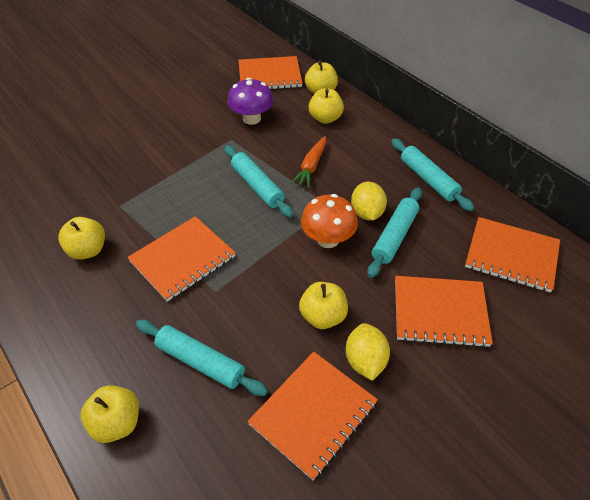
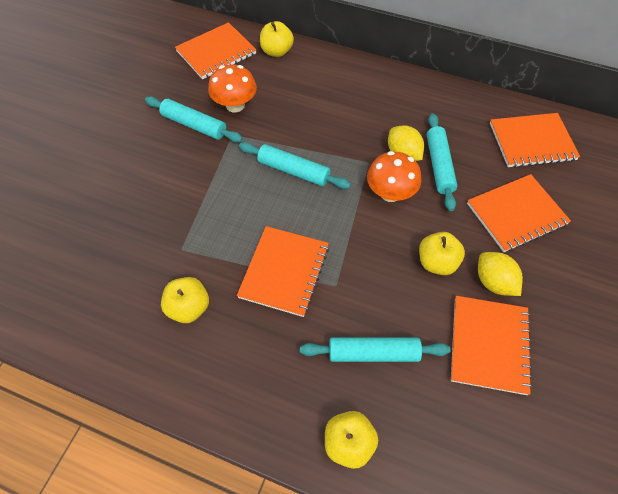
camera: 30 degrees left, 10 degrees up
purple mushroom [228,78,274,125] -> orange mushroom [208,64,257,112]
orange carrot [291,136,326,188] -> none
yellow apple [309,88,344,124] -> none
turquoise rolling pin [391,138,474,211] -> turquoise rolling pin moved to [145,96,243,142]

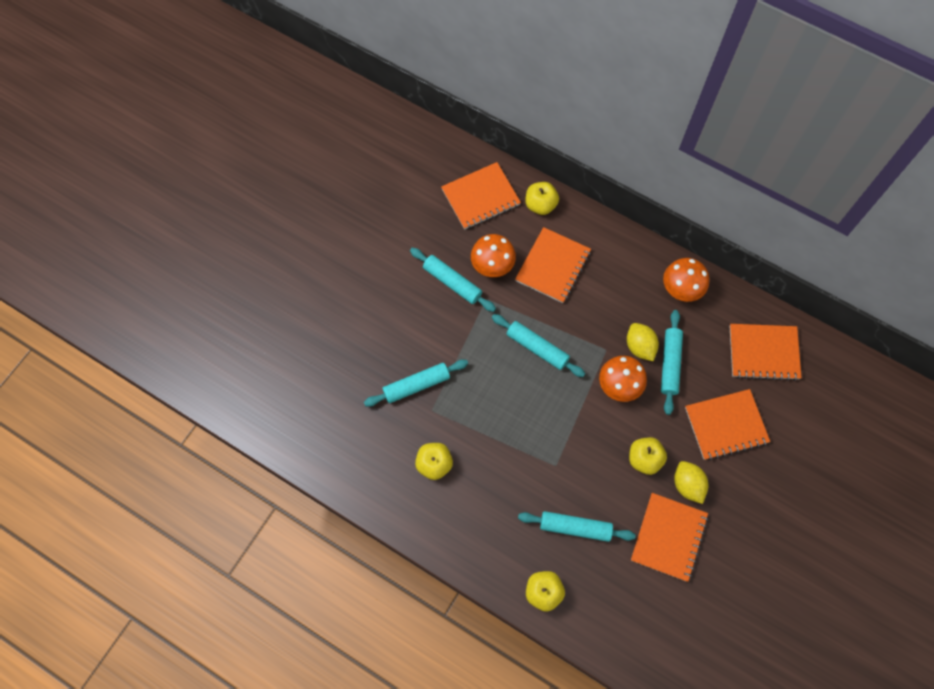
camera: 10 degrees right, 10 degrees up
orange notebook [237,226,329,317] -> orange notebook moved to [515,227,591,303]
none -> turquoise rolling pin [364,360,468,407]
none -> orange mushroom [663,258,709,302]

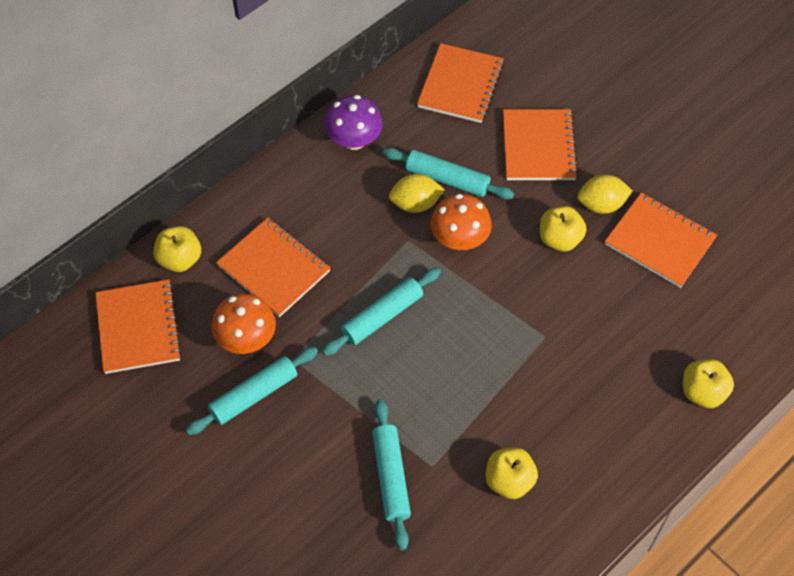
camera: 75 degrees left, 10 degrees down
turquoise rolling pin [518,511,635,542] -> none
orange mushroom [663,258,709,302] -> purple mushroom [324,95,383,150]

